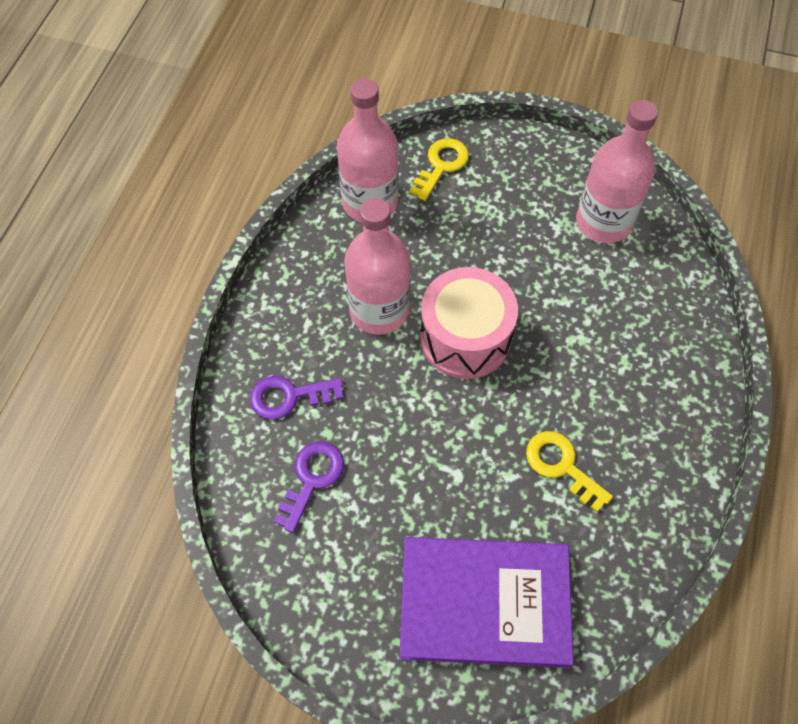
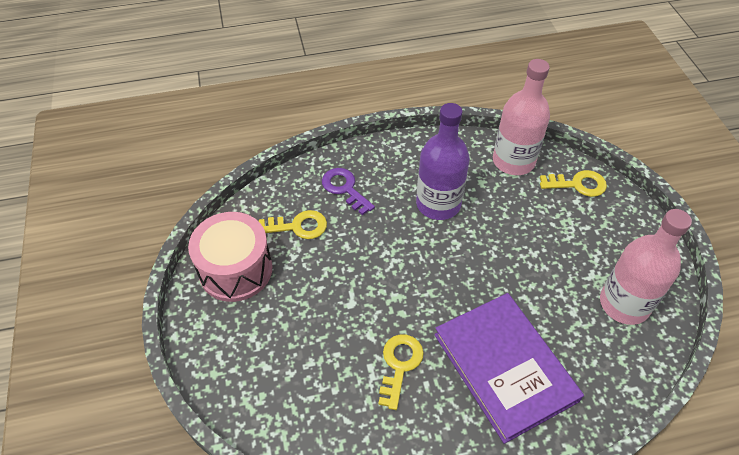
camera: 60 degrees right, 10 degrees down
purple key [273,441,344,533] -> yellow key [259,210,327,239]
pink bottle [344,198,410,335] -> purple bottle [416,103,470,220]
purple book [400,537,574,668] -> purple book moved to [434,293,584,444]
pink drum [420,267,518,379] -> pink drum moved to [188,212,272,302]

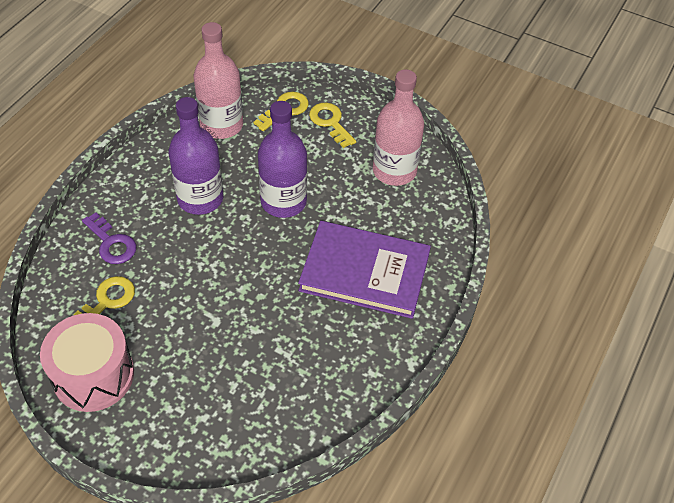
camera: 50 degrees left, 0 degrees up
purple key [322,168,375,215] -> purple key turned 135 degrees counterclockwise [82,212,136,264]
yellow key [378,334,424,410] -> yellow key moved to [309,103,356,148]
none -> purple bottle [258,101,307,218]

